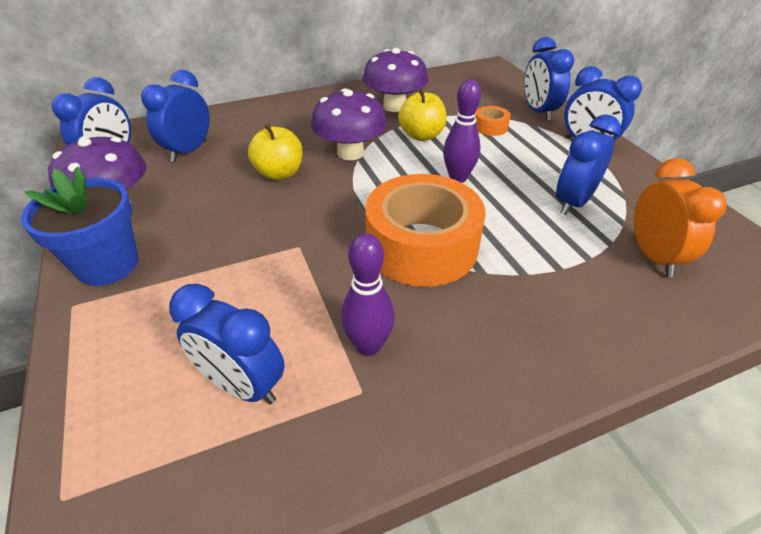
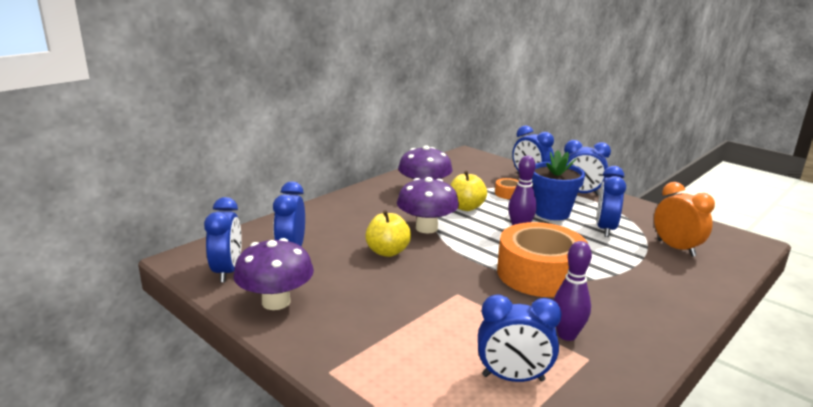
camera: 25 degrees left, 20 degrees down
blue flower pot [21,167,139,286] -> blue flower pot moved to [532,150,585,220]

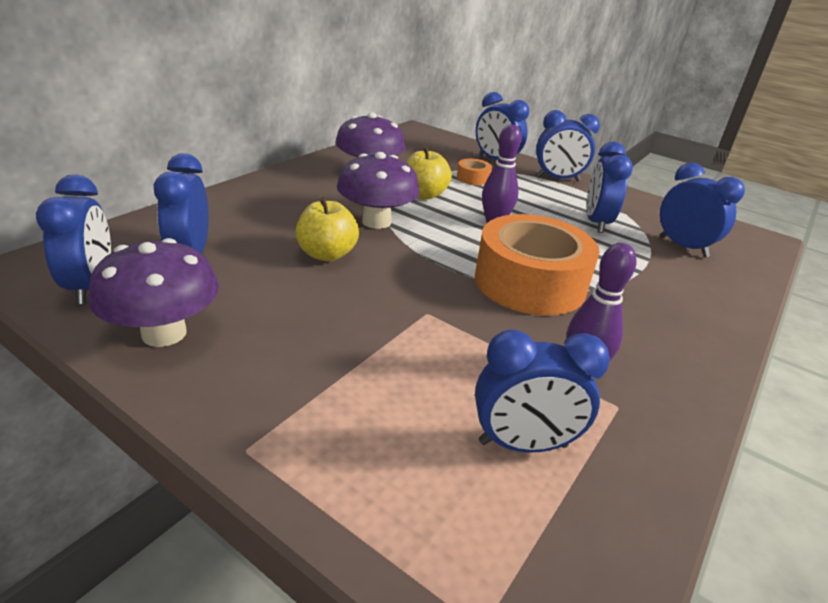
camera: 10 degrees left, 10 degrees up
blue flower pot [532,150,585,220] -> none
orange clock [654,182,715,257] -> blue clock [660,163,745,257]

